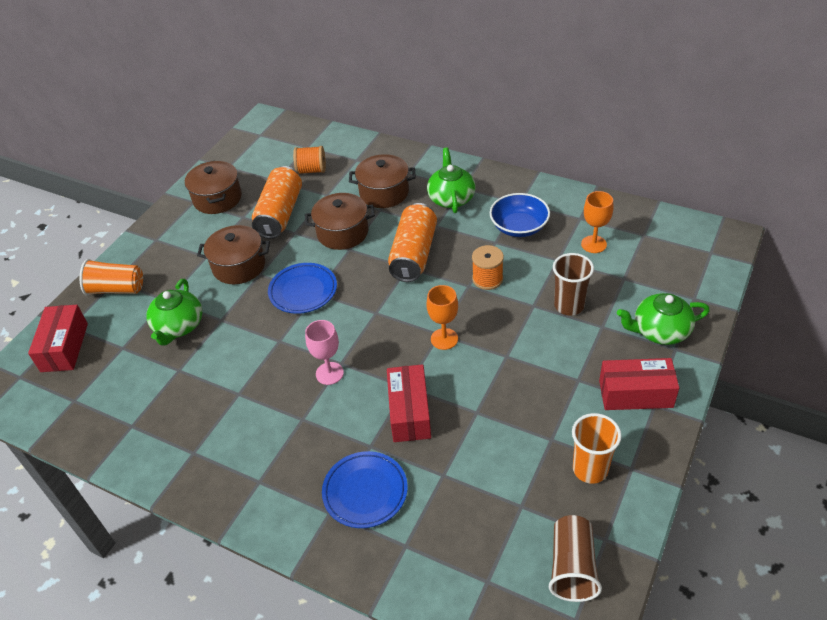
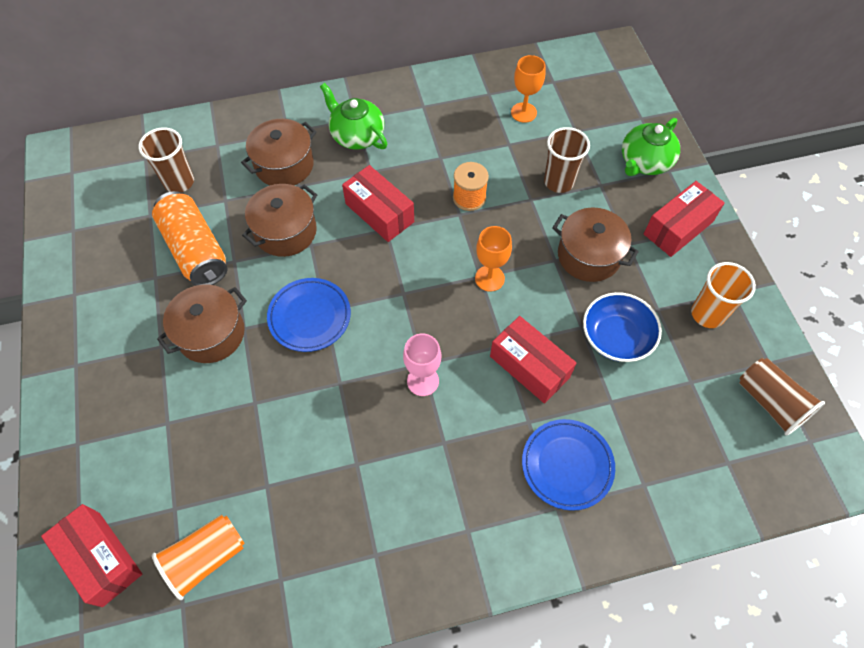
camera: 45 degrees left, 15 degrees up
orange cup [80,259,143,296] -> orange cup moved to [152,514,245,600]
green teapot [146,279,202,346] -> none
brown pot [185,160,242,214] -> brown pot moved to [552,207,639,282]
orange spool [293,146,326,174] -> brown cup [138,128,194,193]
orange can [388,203,437,282] -> red box [342,165,414,242]
blue bowl [490,193,550,237] -> blue bowl moved to [583,292,662,362]

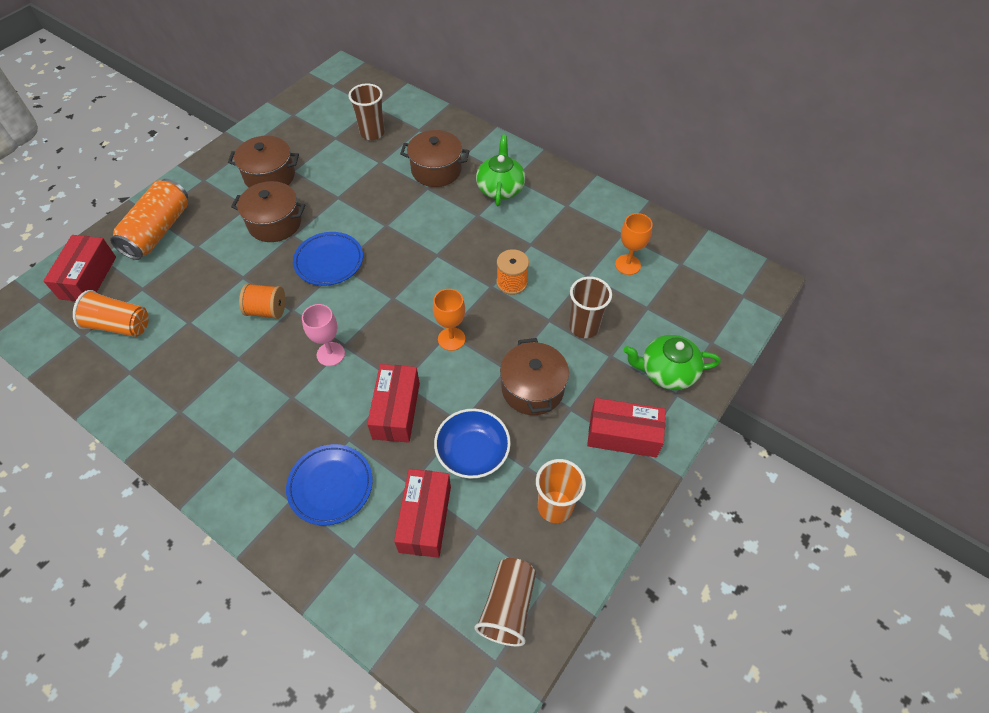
camera: 50 degrees right, 5 degrees down
orange can [152,191,227,286] -> orange can moved to [110,179,188,260]
brown pot [242,184,317,257] -> brown pot moved to [228,136,299,188]
red box [342,165,414,242] -> red box moved to [394,469,451,558]
none -> orange spool [239,283,285,319]

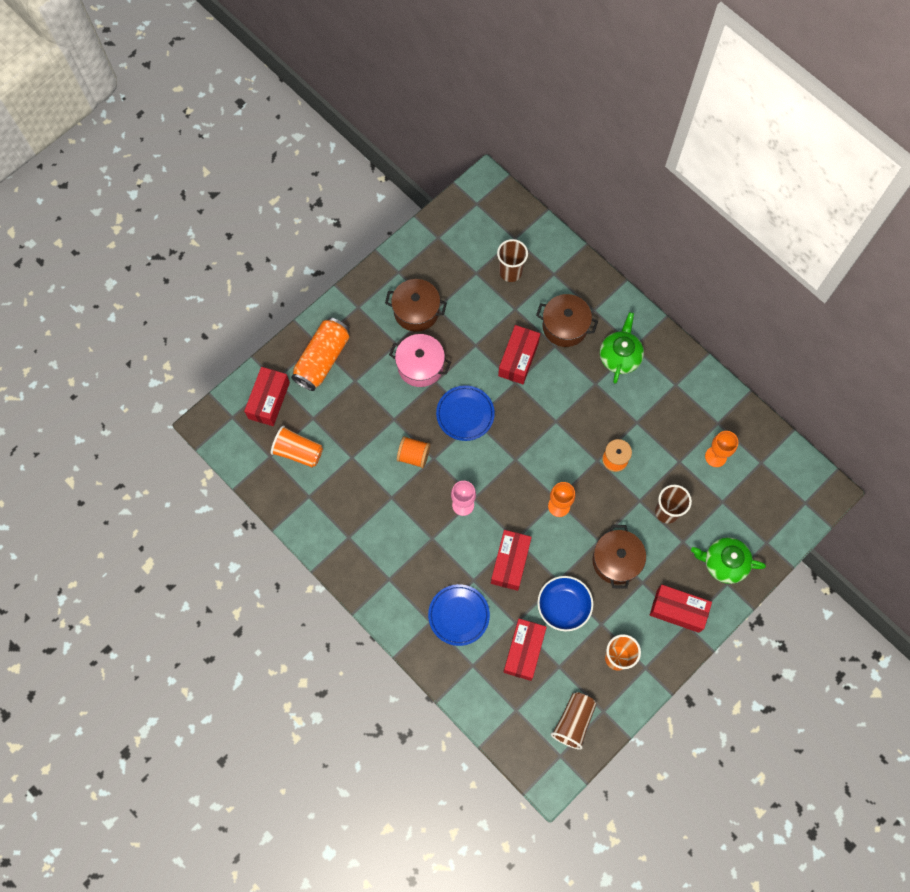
camera: 10 degrees right, 15 degrees up
brown pot [231,181,306,242] -> pink pot [389,334,451,387]
none -> red box [498,325,540,384]

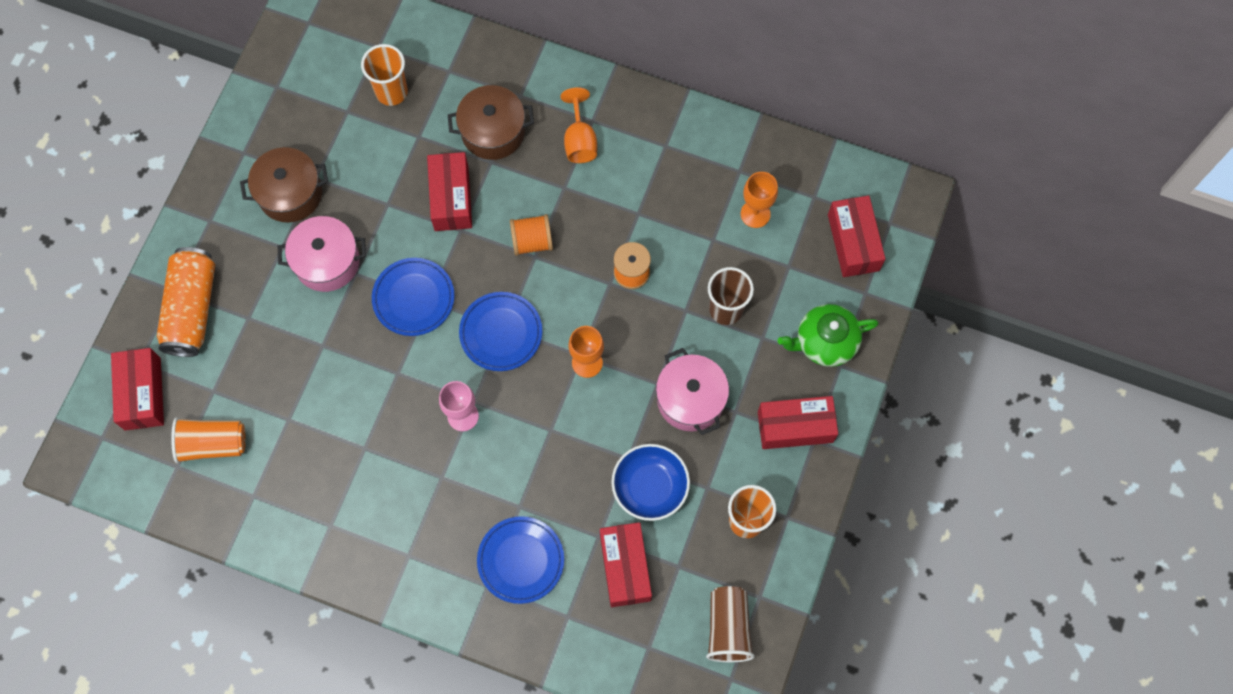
camera: 25 degrees left, 0 degrees up
orange spool [397,436,430,468] -> orange spool moved to [510,214,553,256]
red box [491,530,532,591] -> red box moved to [828,195,885,277]
brown cup [497,239,528,282] -> orange cup [361,44,408,106]
brown pot [593,525,646,589] -> pink pot [656,348,729,435]
green teapot [600,312,644,384] -> orange goblet [561,88,597,163]
none -> blue plate [459,292,542,371]

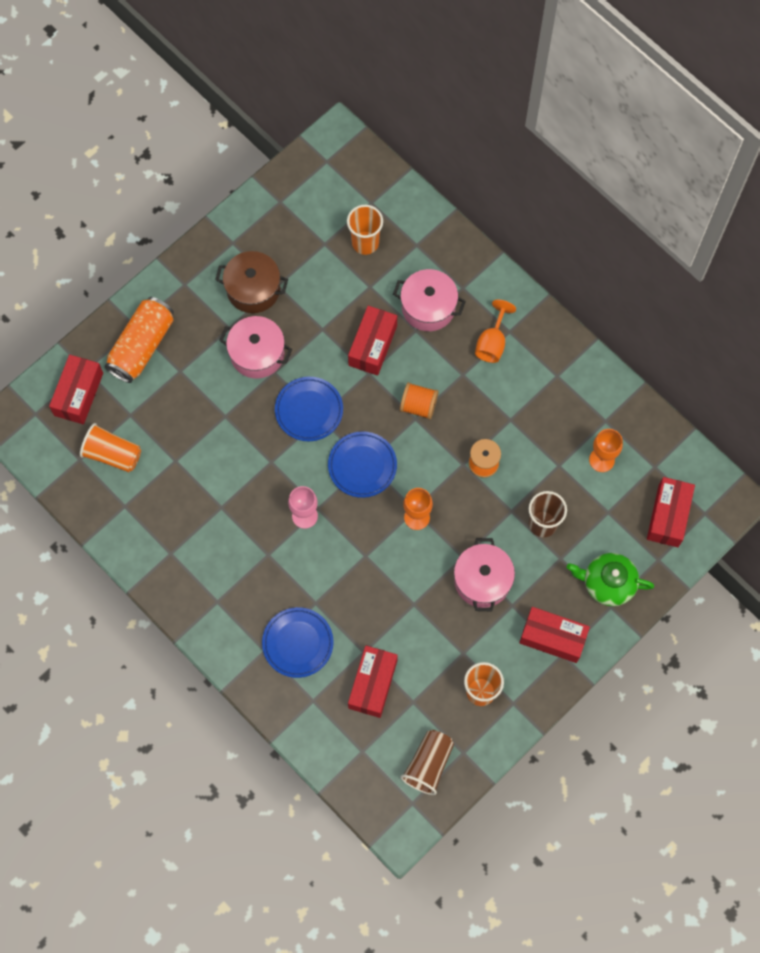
camera: 25 degrees right, 0 degrees up
brown pot [448,85,534,160] -> pink pot [393,269,466,331]
blue bowl [611,444,690,521] -> none

